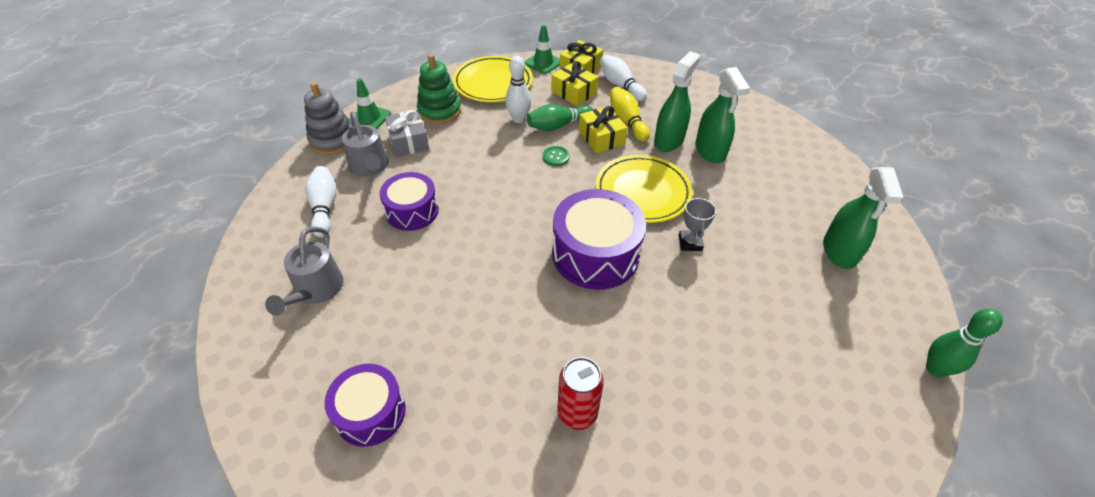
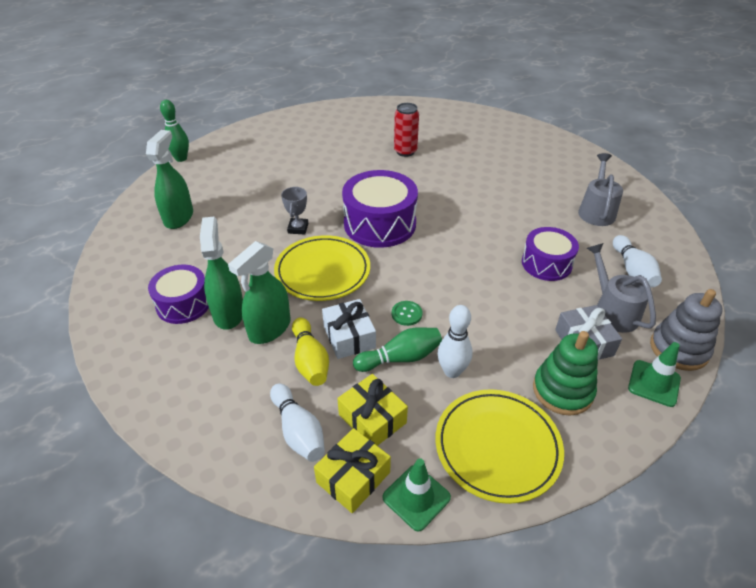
camera: 175 degrees left, 5 degrees down
purple drum [325,364,406,447] -> purple drum moved to [148,265,209,324]
yellow gift [579,106,628,153] -> white gift [322,299,376,359]

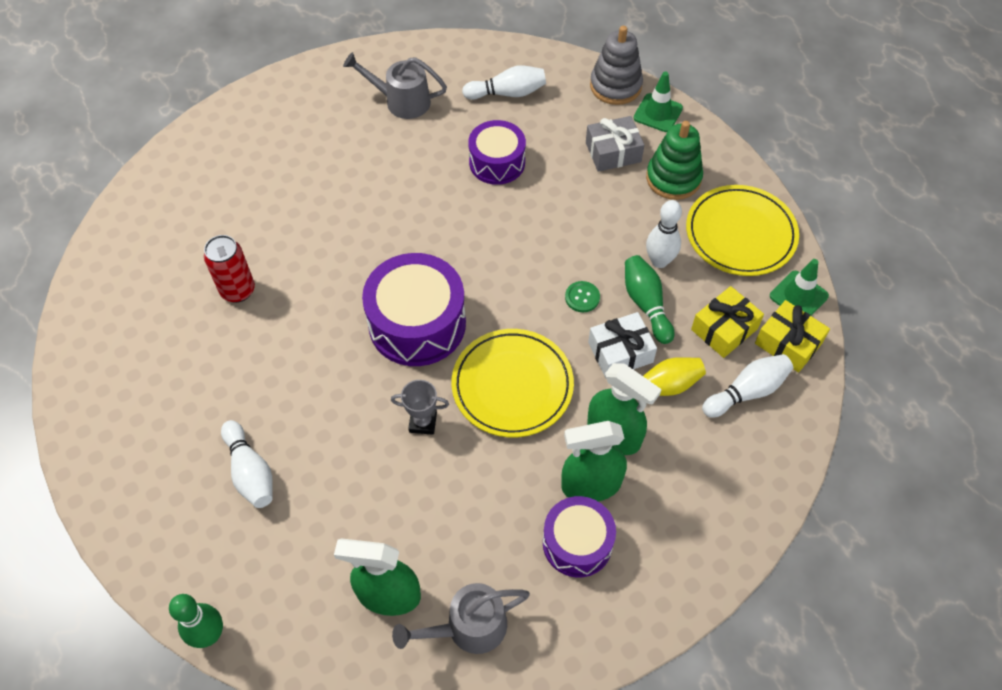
camera: 90 degrees left, 15 degrees up
grey watering can [587,243,656,333] -> grey watering can moved to [392,583,530,654]
none -> white bowling pin [221,420,273,508]

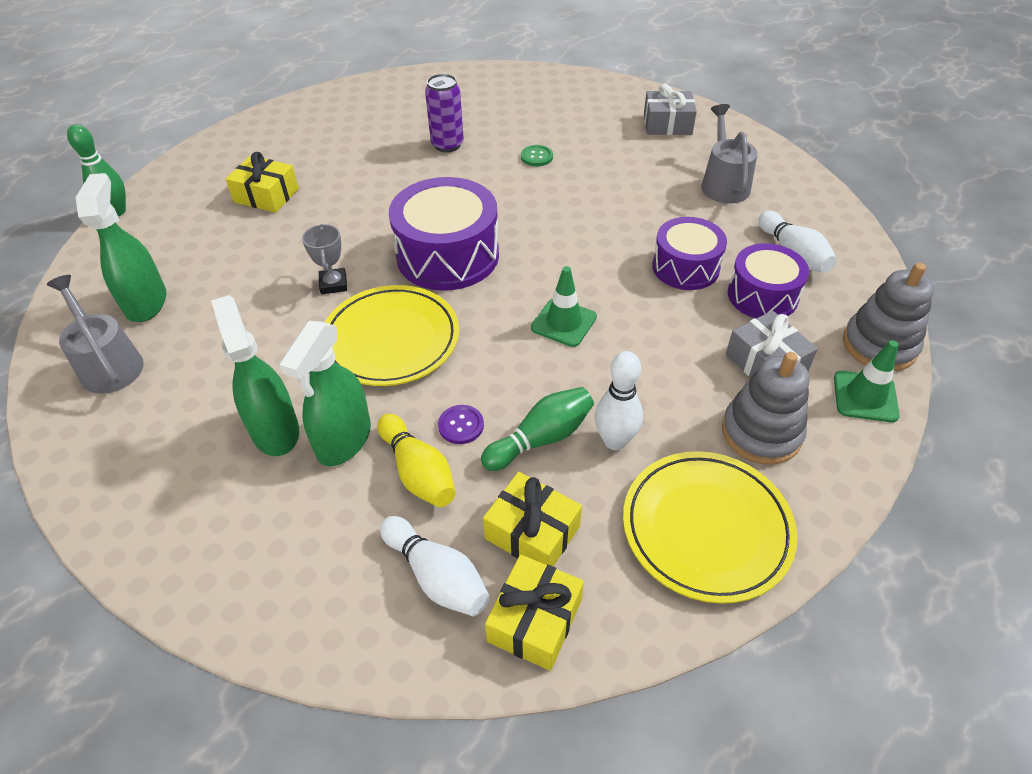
camera: 75 degrees right, 10 degrees down
red can [204,235,255,303] -> purple can [425,74,464,152]
white bowling pin [221,420,273,508] -> yellow gift [226,152,299,213]
purple drum [543,496,616,578] -> purple drum moved to [728,243,809,318]
green button [565,281,600,312] -> green button moved to [521,145,553,166]
white gift [588,312,657,379] -> purple button [438,405,484,444]
green stacking toy [646,121,703,200] -> grey stacking toy [722,352,809,465]
green traffic cone [770,259,829,316] -> green traffic cone moved to [531,266,597,347]
none -> grey gift [644,84,697,135]

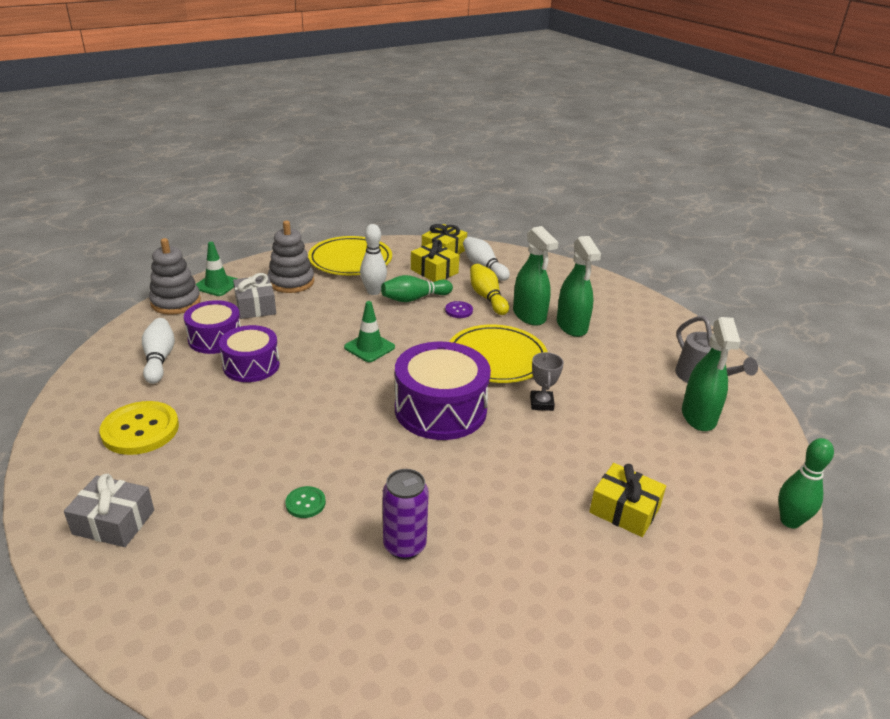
camera: 170 degrees left, 15 degrees down
green spray bottle [279,321,371,466] -> green spray bottle turned 120 degrees clockwise [513,226,559,326]
grey watering can [701,104,758,203] -> yellow button [100,401,179,455]

